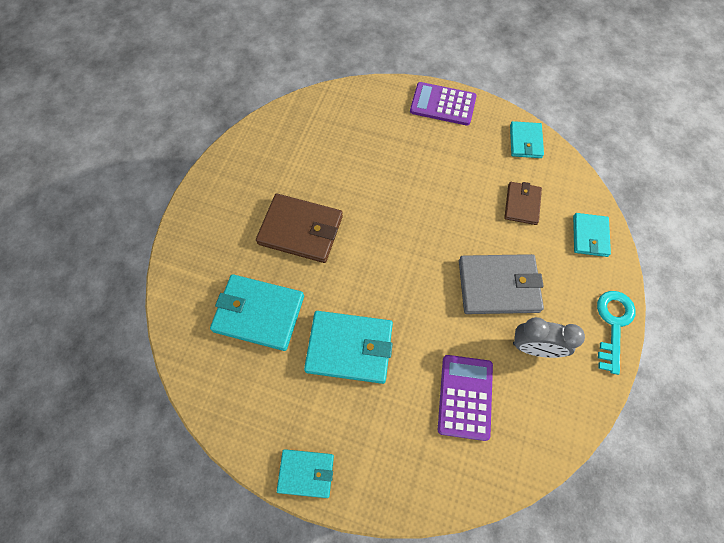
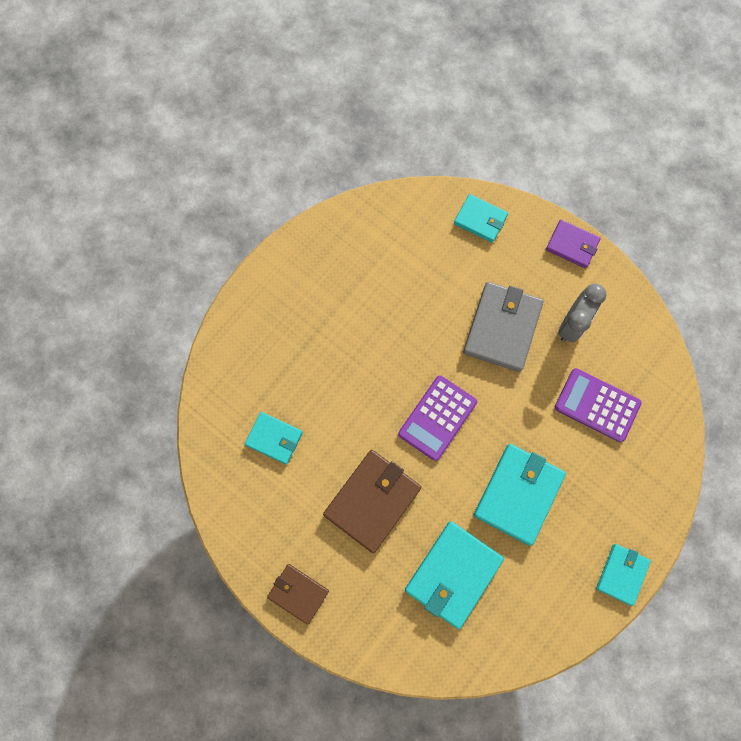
camera: 70 degrees left, 10 degrees up
purple calculator [410,82,477,126] -> purple calculator moved to [398,375,477,461]
brown wallet [504,182,542,225] -> brown wallet moved to [267,564,329,625]
turquoise wallet [510,121,544,158] -> turquoise wallet moved to [245,412,303,464]
turquoise key [597,291,635,375] -> purple wallet [546,220,601,268]

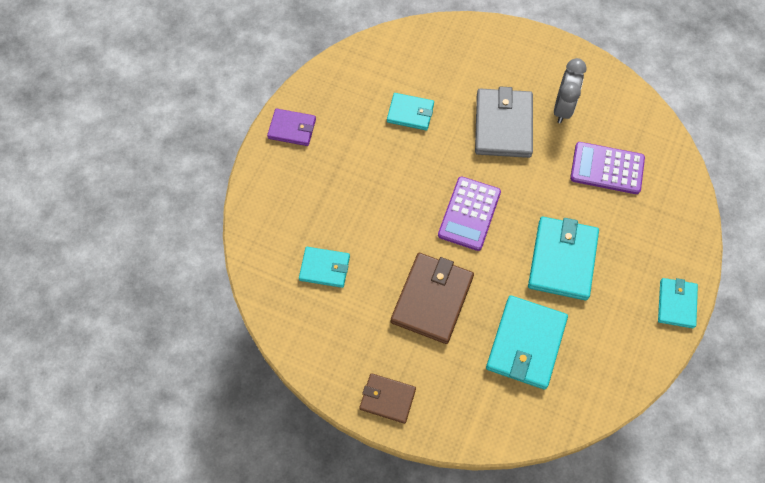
camera: 15 degrees left, 10 degrees down
turquoise wallet [454,194,508,243] -> turquoise wallet moved to [387,93,434,130]
purple wallet [546,220,601,268] -> purple wallet moved to [267,108,316,146]

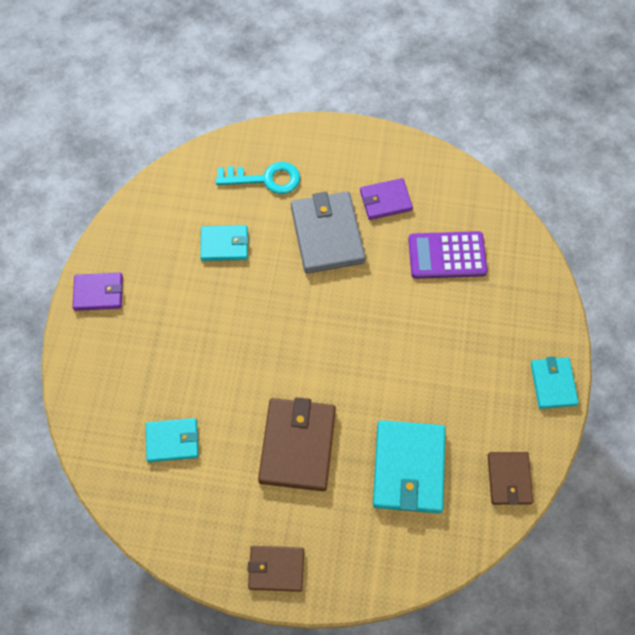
camera: 15 degrees left, 0 degrees up
purple calculator [438,176,501,251] -> none
turquoise wallet [528,217,599,300] -> none
grey clock [554,58,587,123] -> purple wallet [360,178,413,220]
none -> turquoise key [216,162,300,194]
none -> brown wallet [488,452,533,505]

